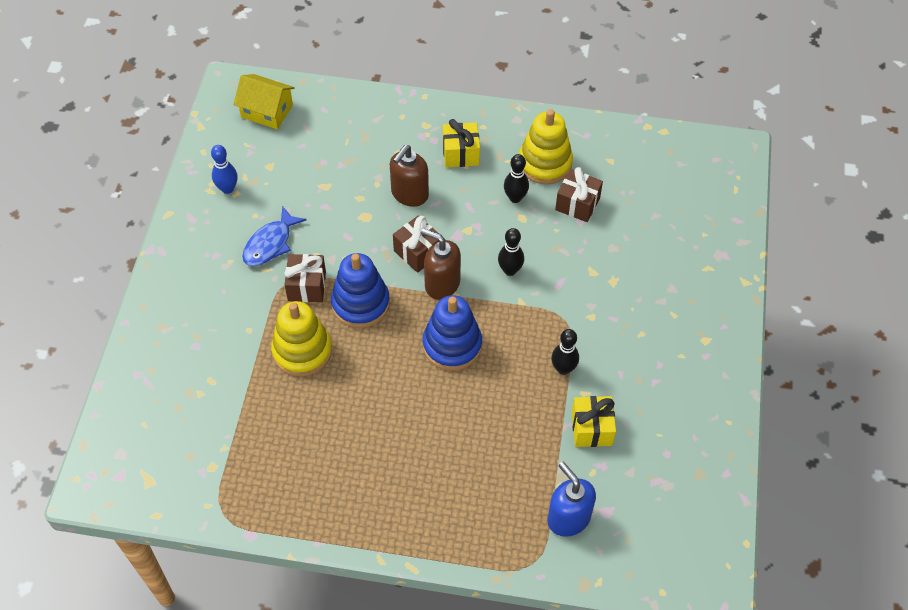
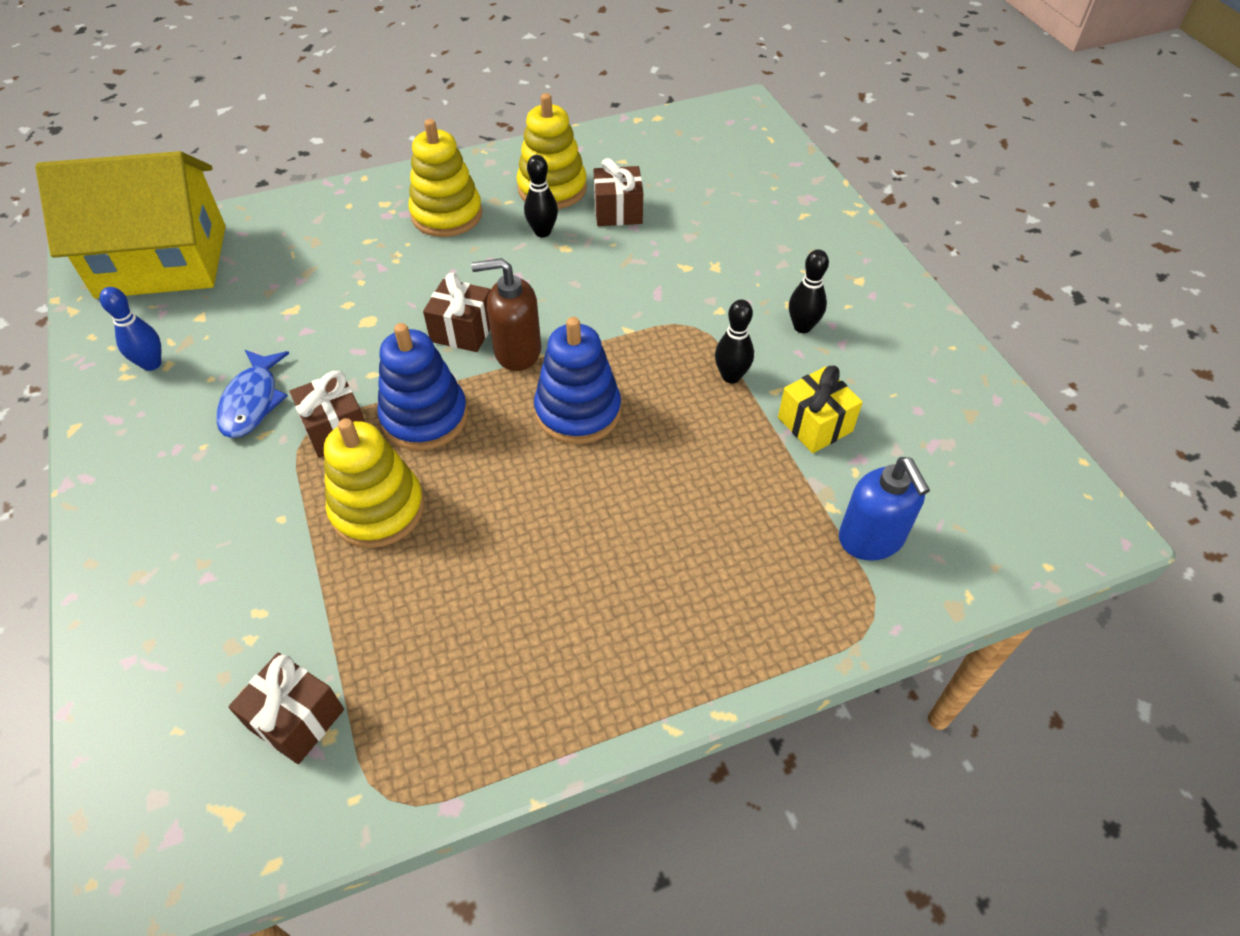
camera: 30 degrees left, 5 degrees down
yellow house [233,74,295,129] -> yellow house [35,151,226,299], size x1.95
brown soap dispenser [390,145,429,207] -> none
yellow gift [443,119,480,168] -> yellow stacking toy [409,119,483,237]
black bowling pin [498,228,524,276] -> black bowling pin moved to [789,250,829,333]
blue soap dispenser [547,462,596,537] -> blue soap dispenser turned 135 degrees counterclockwise [839,457,930,561]
none -> brown gift [228,653,344,764]

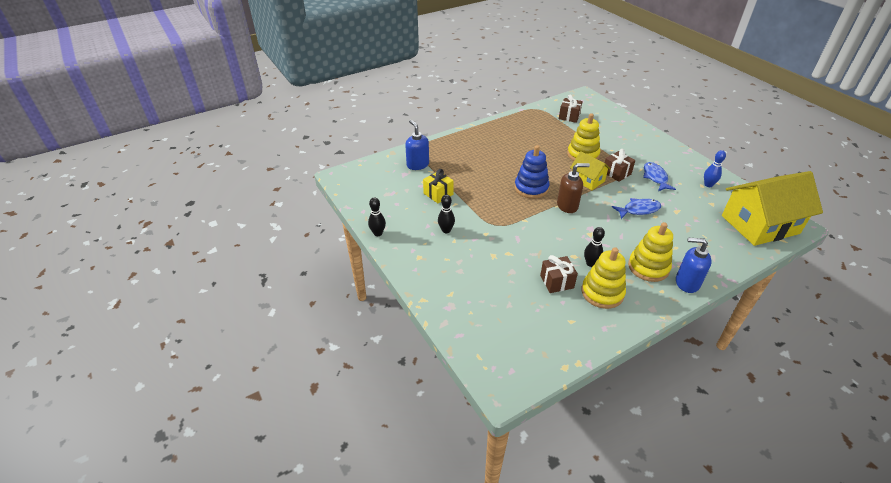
camera: 170 degrees right, 10 degrees down
blue stacking toy [378,323,468,451] -> yellow house [570,151,611,190]
brown gift [423,272,491,352] -> none
black bowling pin [715,299,754,384] -> black bowling pin moved to [368,197,386,236]
none -> blue fish [612,198,661,219]
none -> blue soap dispenser [676,237,712,293]

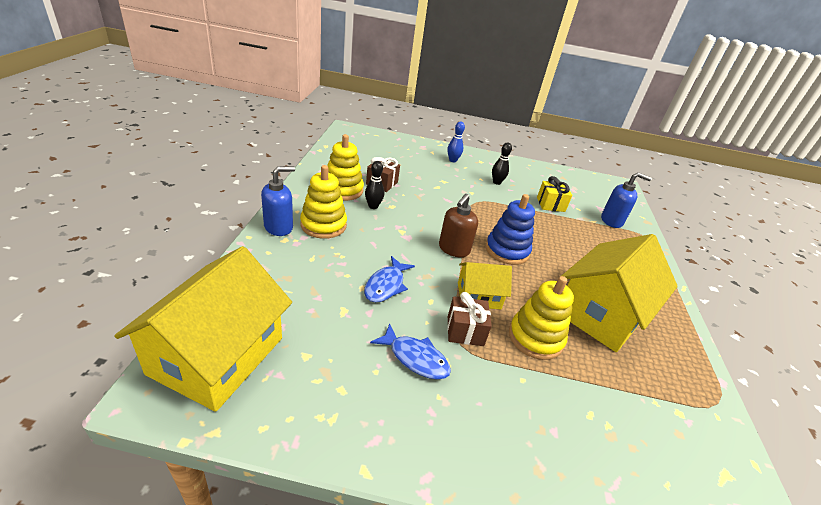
camera: 125 degrees right, 5 degrees down
black bowling pin [368,197,386,236] -> none
brown gift [559,94,583,123] -> none
blue bowling pin [704,150,726,187] -> blue bowling pin moved to [448,122,465,162]
none -> yellow house [561,234,678,352]

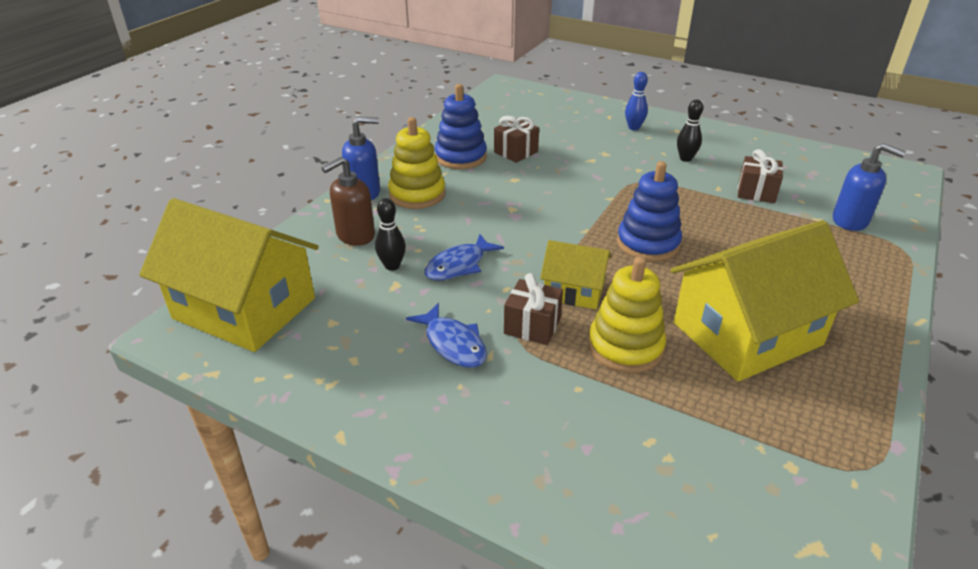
camera: 25 degrees right, 0 degrees up
yellow house [114,246,292,412] -> yellow house turned 75 degrees clockwise [139,198,319,352]
yellow stacking toy [327,134,364,201] -> blue stacking toy [435,84,487,169]
black bowling pin [365,161,384,209] -> black bowling pin moved to [375,198,406,271]
brown soap dispenser [439,194,478,257] -> brown soap dispenser moved to [322,157,375,246]
yellow gift [537,176,572,212] -> brown gift [738,149,783,203]

